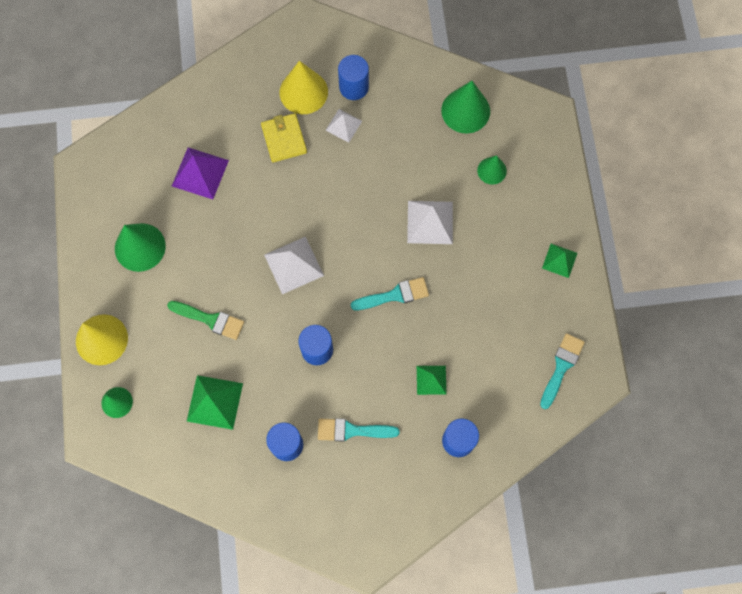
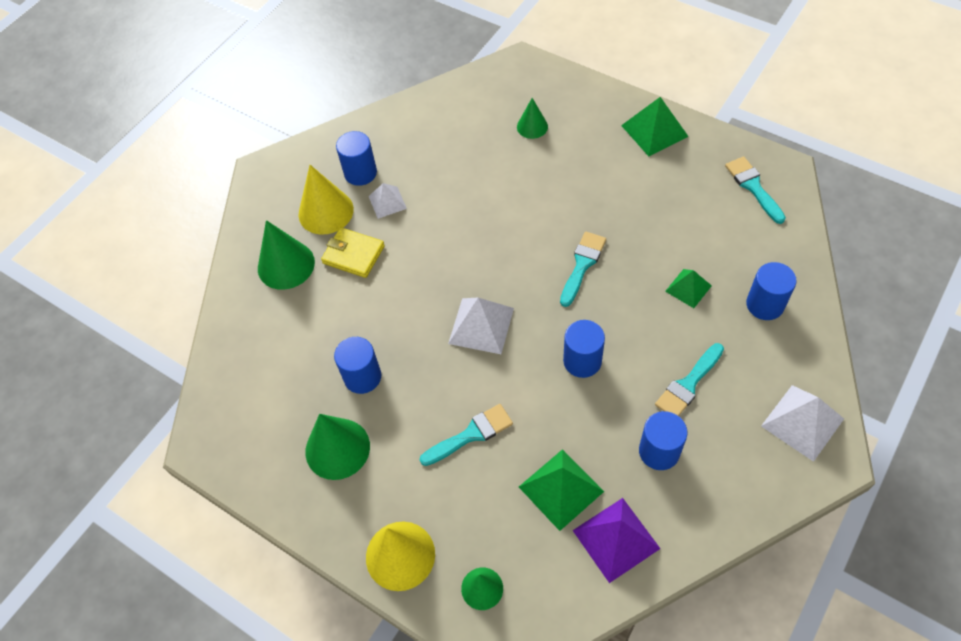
camera: 45 degrees left, 15 degrees down
green brush [167,301,244,340] -> turquoise brush [420,404,513,466]
purple pyramid [172,147,229,199] -> purple pyramid moved to [573,498,661,583]
white pyramid [407,201,453,244] -> white pyramid moved to [761,385,844,462]
green cone [441,81,490,133] -> green cone moved to [258,220,315,290]
green pyramid [542,244,577,278] -> green pyramid [621,97,689,156], size x1.61
none -> blue cylinder [334,337,381,394]

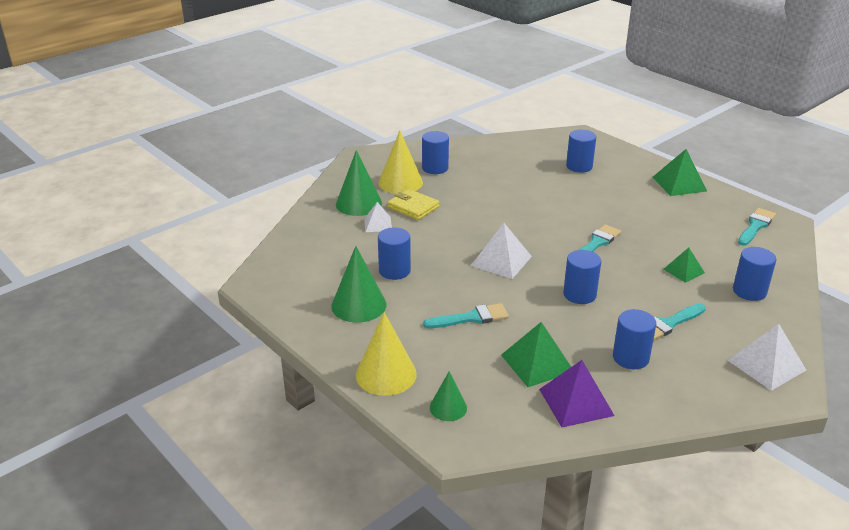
camera: 10 degrees right, 25 degrees down
white pyramid [369,183,407,219] -> white pyramid moved to [364,202,392,232]
green cone [517,98,548,139] -> blue cylinder [566,130,596,173]
turquoise brush [725,157,786,224] -> turquoise brush turned 45 degrees clockwise [738,208,776,246]

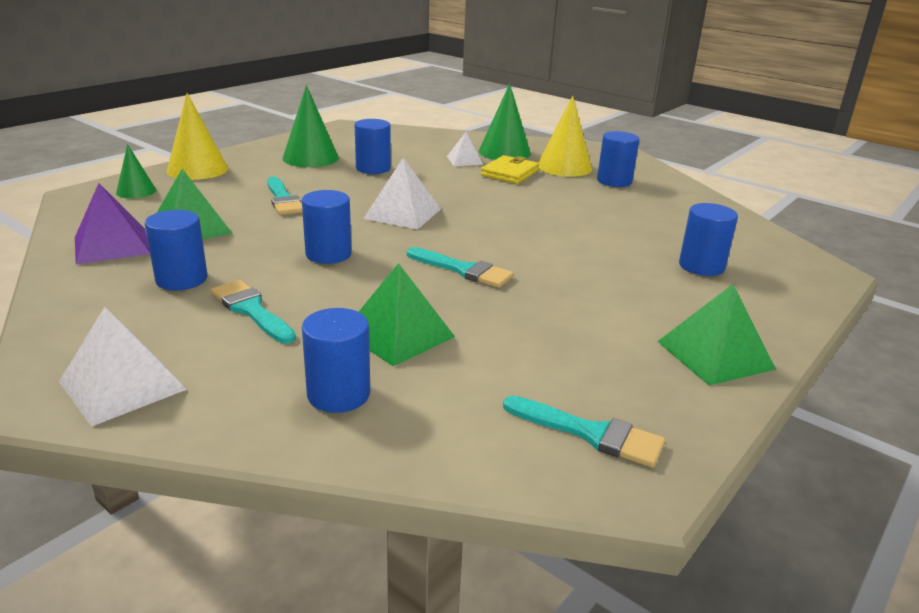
camera: 80 degrees right, 5 degrees down
green pyramid [664,248,705,283] -> green pyramid [359,263,455,366], size x1.61

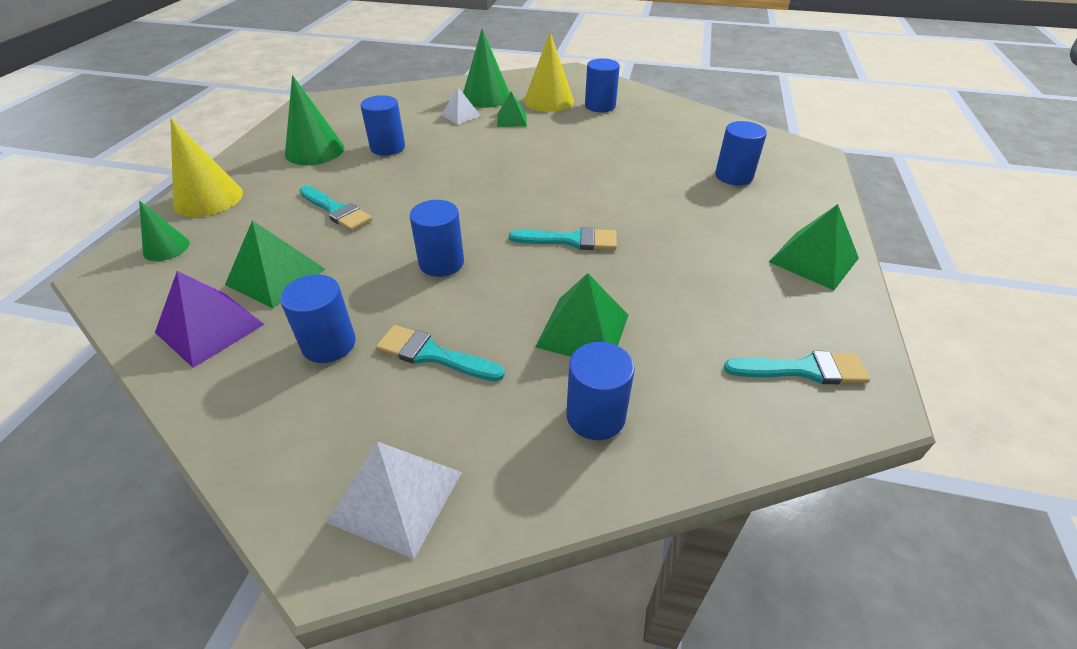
camera: 25 degrees left, 15 degrees up
white pyramid [363,158,441,229] -> none
yellow wallet [481,155,539,184] -> green pyramid [497,92,527,127]

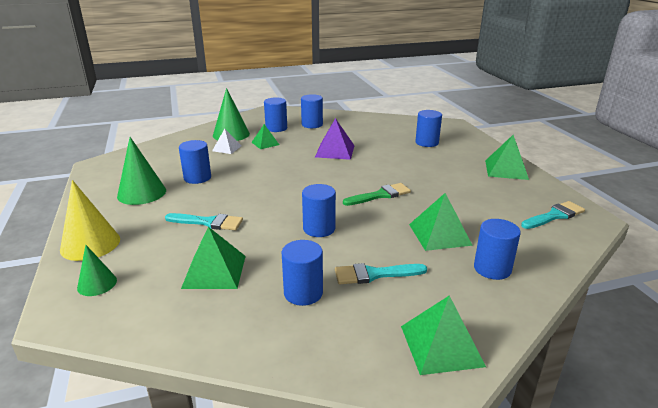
camera: 30 degrees left, 15 degrees down
purple pyramid [155,271,264,368] -> purple pyramid moved to [315,118,355,160]
white pyramid [326,442,462,559] -> green pyramid [401,296,486,375]
turquoise brush [509,227,617,250] -> green brush [343,183,411,206]
yellow cone [524,32,574,112] -> blue cylinder [264,97,287,132]

